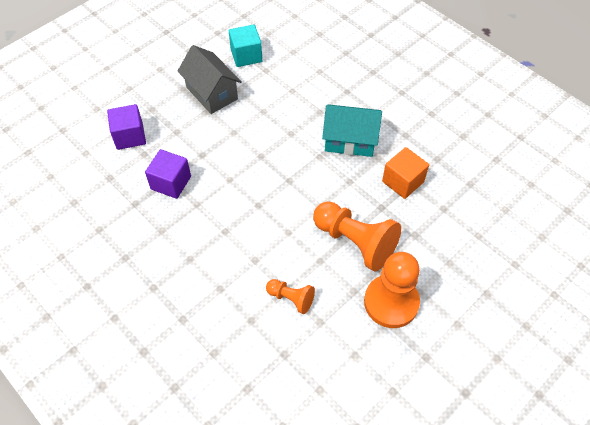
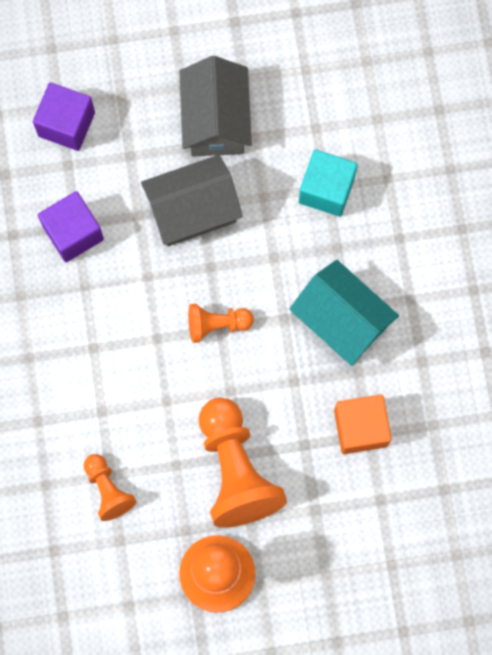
camera: 35 degrees right, 20 degrees up
turquoise cube [229,25,262,67] -> turquoise cube moved to [299,149,358,217]
none -> grey house [141,155,243,246]
none -> orange pawn [188,304,254,343]

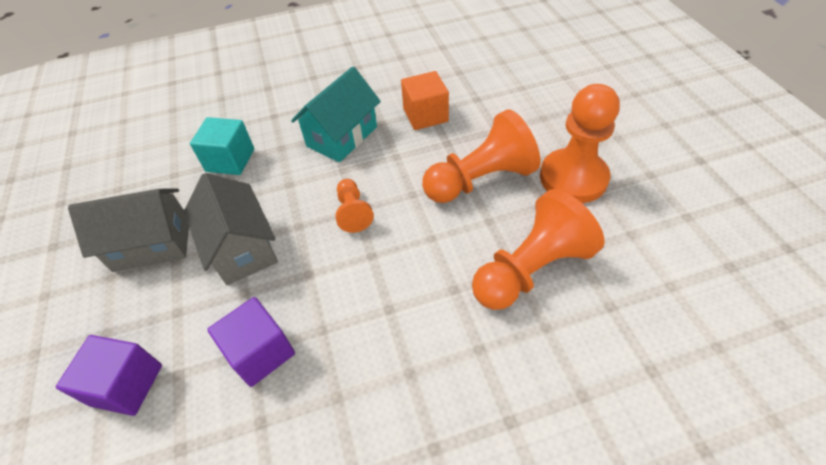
camera: 95 degrees left, 25 degrees down
orange pawn [84,454,137,521] -> orange pawn [472,189,605,310], size x1.91

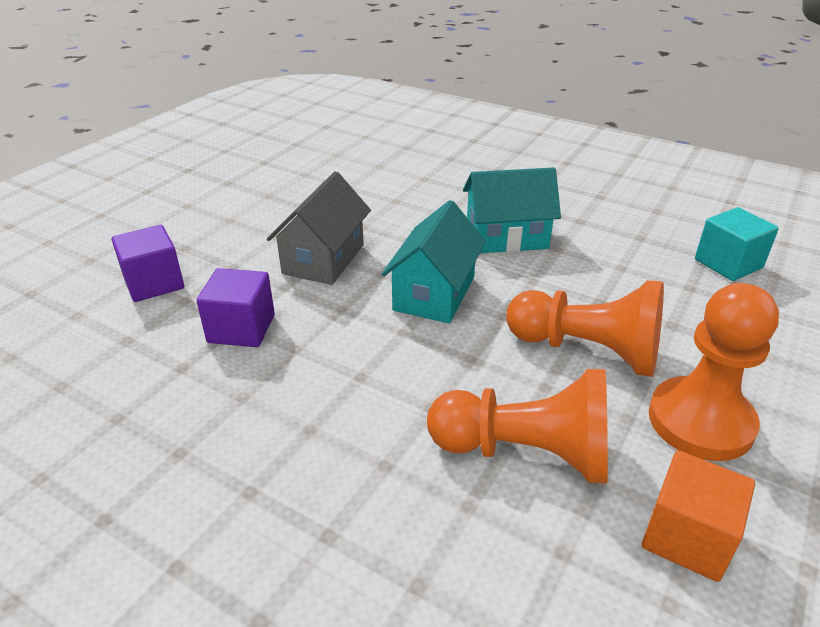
camera: 45 degrees right, 15 degrees down
grey house [68,189,189,272] -> none
turquoise cube [190,117,254,175] -> turquoise cube moved to [695,207,779,281]
orange pawn [336,179,374,233] -> turquoise house [381,200,486,323]
orange cube [401,71,449,130] -> orange cube moved to [642,450,755,582]

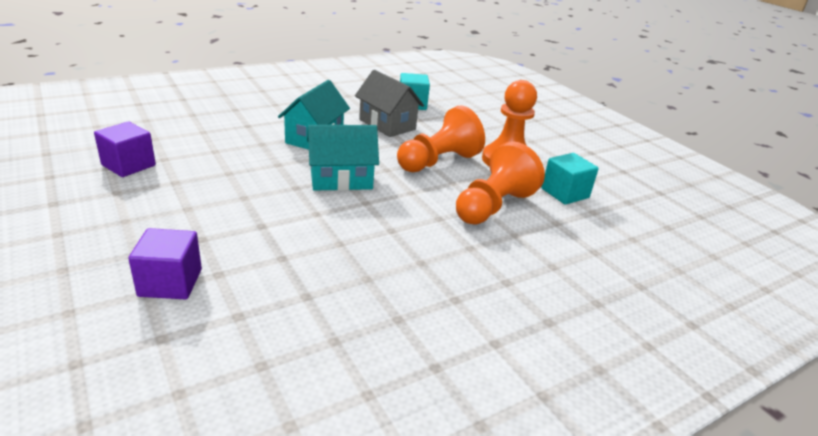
camera: 65 degrees left, 5 degrees down
purple cube [197,268,275,347] -> purple cube moved to [94,122,156,177]
grey house [267,171,371,285] -> grey house moved to [355,70,424,137]
turquoise house [381,200,486,323] -> turquoise house turned 60 degrees counterclockwise [307,125,379,191]
orange cube [642,450,755,582] -> turquoise cube [542,153,599,205]

